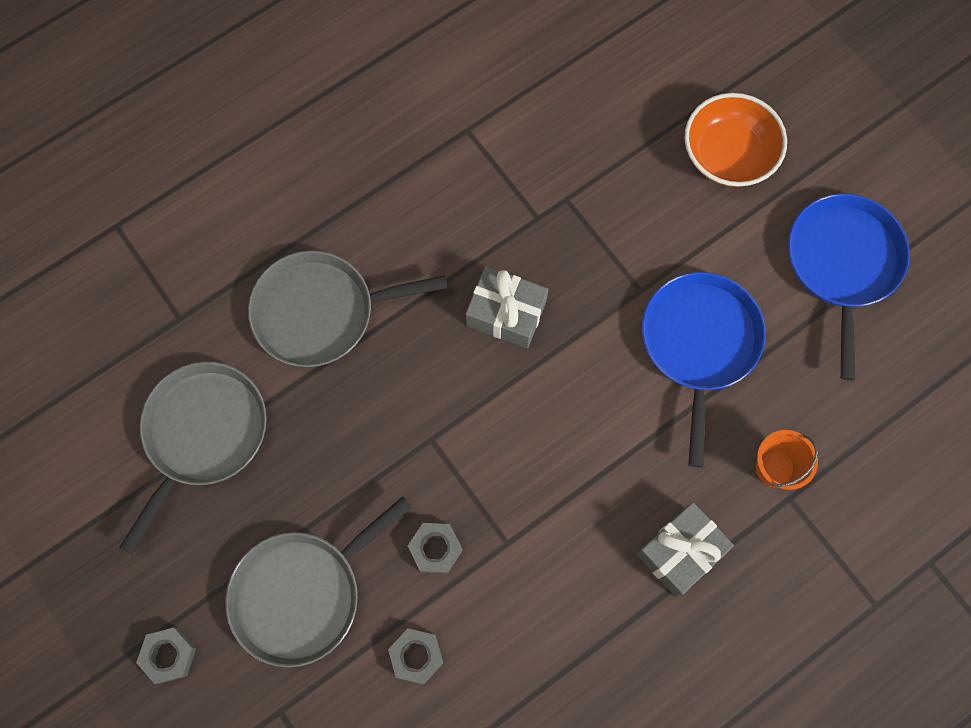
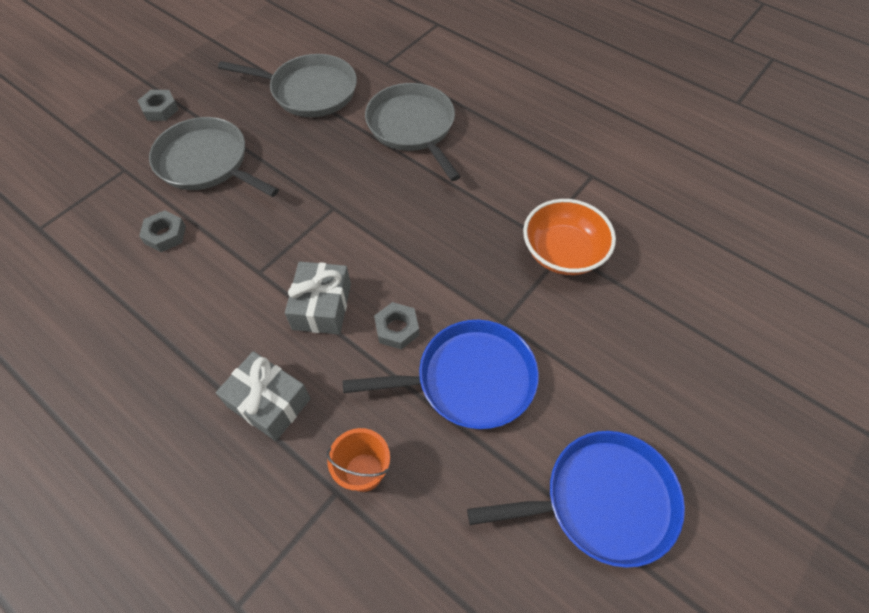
camera: 75 degrees right, 15 degrees down
grey nut [408,523,463,574] -> grey nut moved to [374,302,419,350]
grey gift [465,266,548,348] -> grey gift moved to [285,261,351,334]
orange bowl [685,93,787,187] -> orange bowl moved to [523,199,616,275]

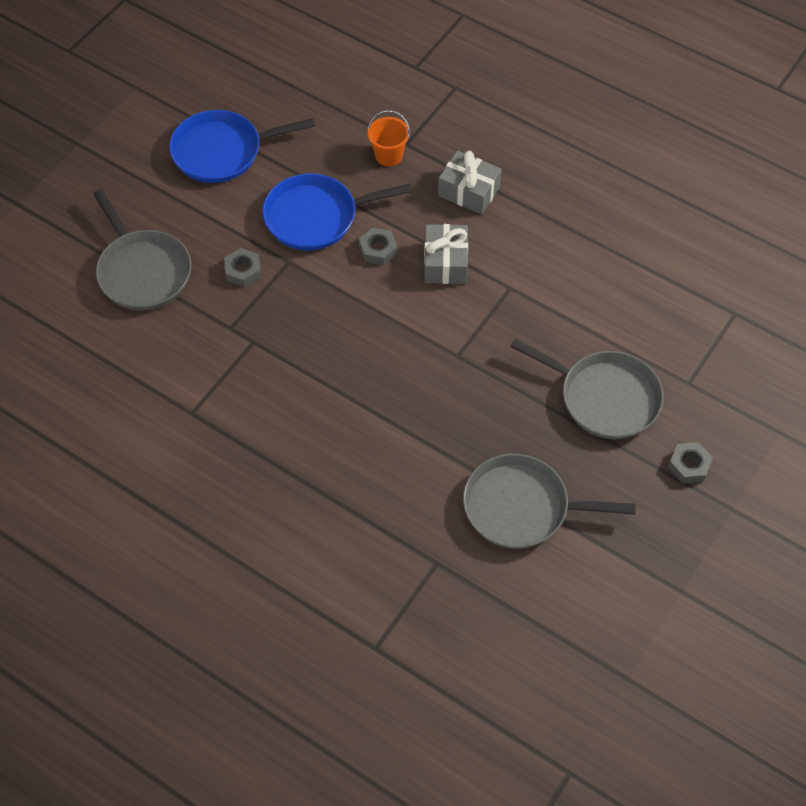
camera: 175 degrees right, 0 degrees up
grey nut [139,210,186,252] -> grey nut moved to [224,248,261,287]
grey pan [365,83,461,181] -> grey pan moved to [93,189,191,311]
orange bowl [523,199,616,275] -> none

